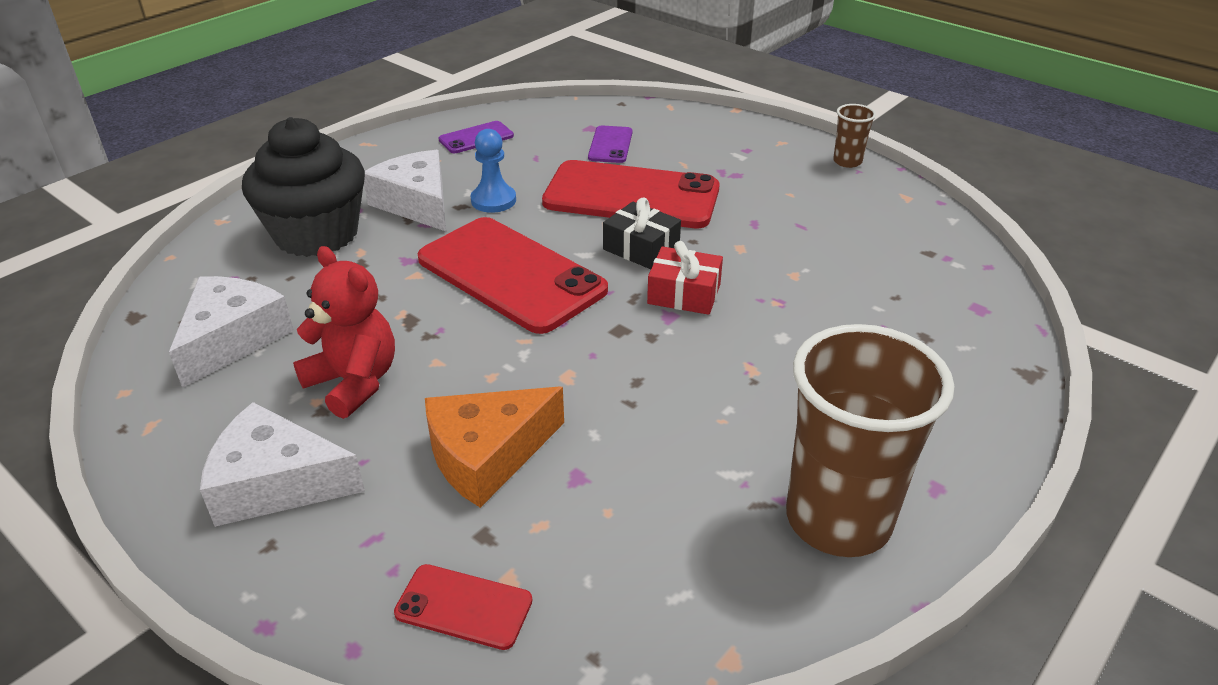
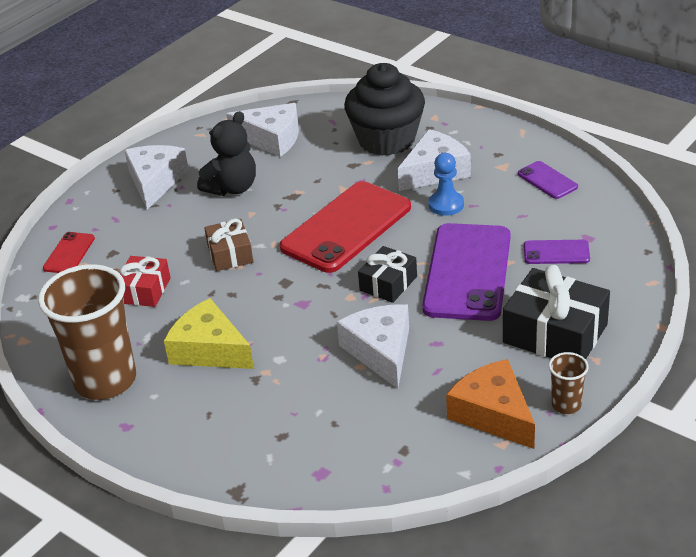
camera: 90 degrees right, 0 degrees up
red teddy bear [293,246,395,419] -> black teddy bear [197,111,256,196]
orange cheese [425,387,564,508] -> orange cheese moved to [446,359,535,449]
red phone [542,160,720,228] -> purple phone [422,223,511,321]
red gift [647,241,723,315] -> red gift moved to [120,256,171,307]
none -> yellow cheese [164,298,254,369]
none -> brown gift [204,219,253,271]
none -> white cheese [337,305,409,389]
none -> black gift [503,265,610,359]

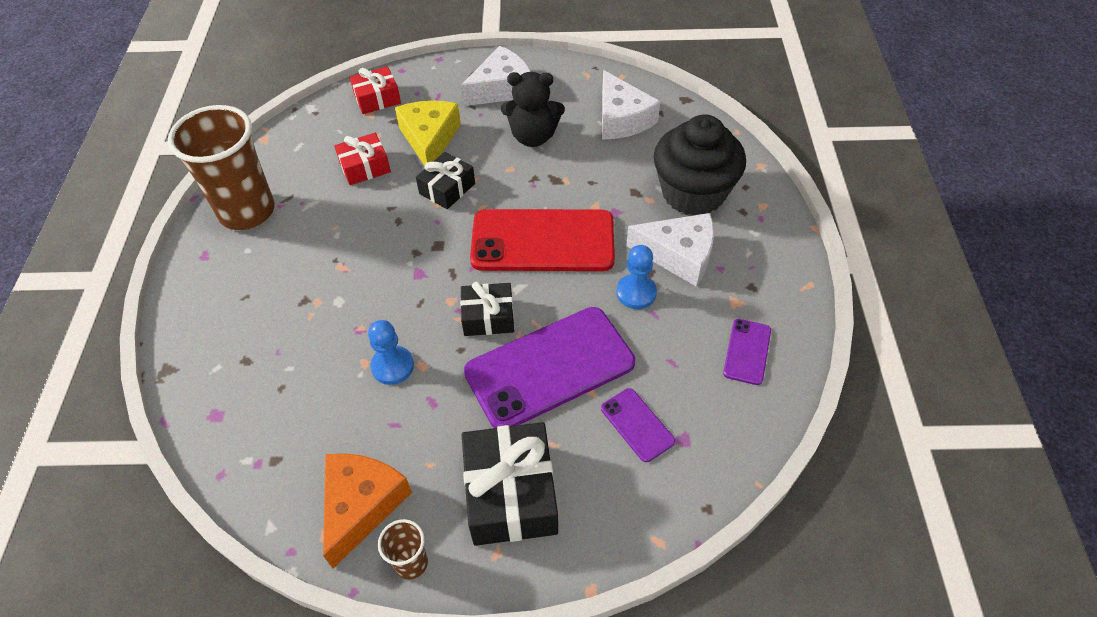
camera: 50 degrees right, 15 degrees up
red phone [43,232,95,273] -> red gift [350,66,401,114]
yellow cheese [164,298,254,369] -> yellow cheese moved to [395,101,461,166]
brown gift [204,219,253,271] -> black gift [416,152,475,209]
white cheese [337,305,409,389] -> blue pawn [368,320,414,385]

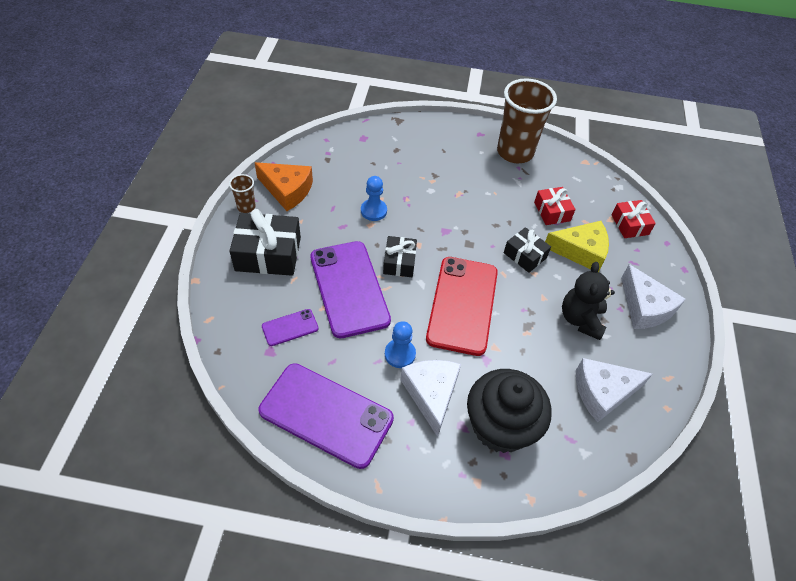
camera: 95 degrees right, 0 degrees up
white cheese [626,213,714,286] -> white cheese turned 150 degrees clockwise [400,360,461,437]
purple phone [723,319,771,385] -> purple phone [259,363,394,469], size x2.19

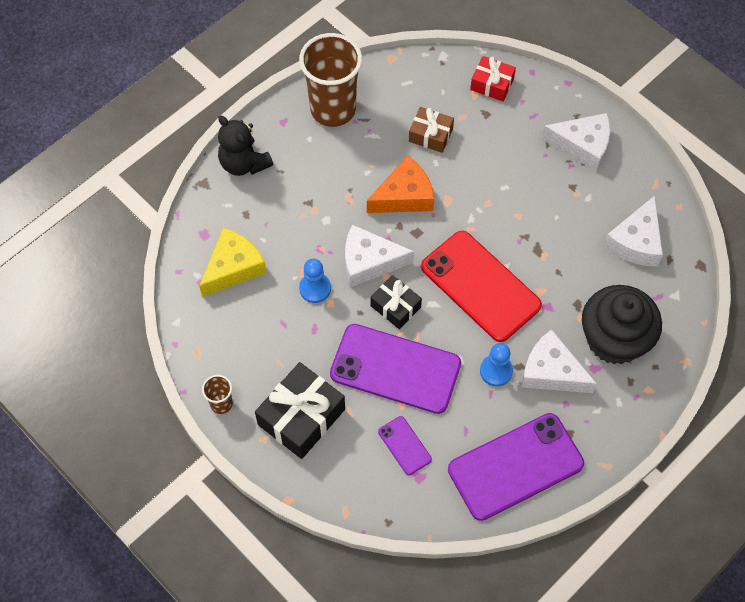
camera: 50 degrees left, 10 degrees up
orange cheese [254,162,313,211] -> orange cheese moved to [367,156,434,213]
purple phone [262,309,319,346] -> purple phone turned 45 degrees counterclockwise [378,416,432,475]
black gift [504,227,551,273] -> none
red gift [534,187,576,225] -> brown gift [409,107,454,153]
yellow cheese [545,221,609,272] -> yellow cheese moved to [199,227,267,297]
black teddy bear [562,262,615,340] -> black teddy bear moved to [218,116,273,176]
none -> white cheese [345,225,414,287]

